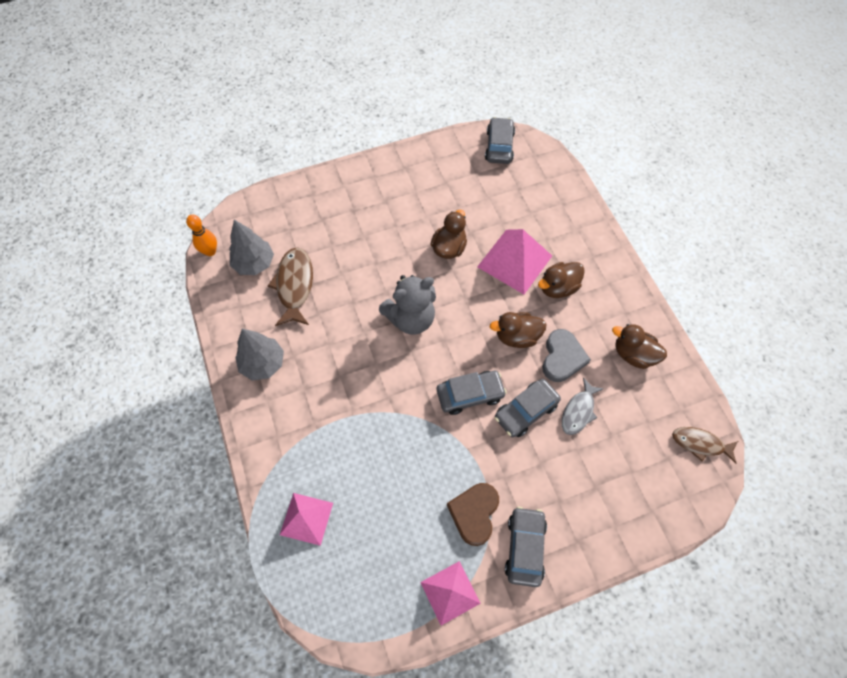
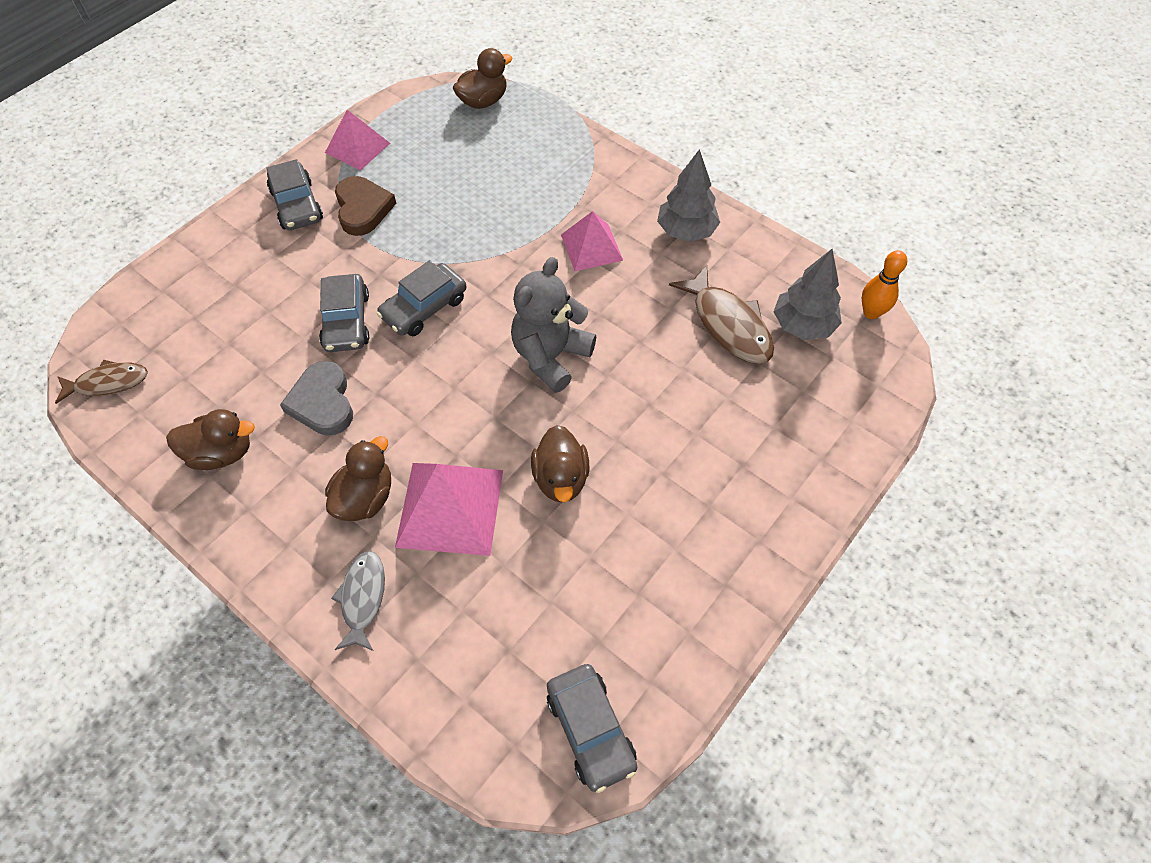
camera: 150 degrees right, 5 degrees down
pink pyramid [280,493,333,546] -> pink pyramid moved to [561,211,623,271]
brown duck [490,312,547,348] -> brown duck moved to [453,48,513,109]
grey car [495,379,561,437] -> grey car turned 150 degrees clockwise [319,274,369,352]
grey fish [562,378,604,435] -> grey fish moved to [331,551,385,651]

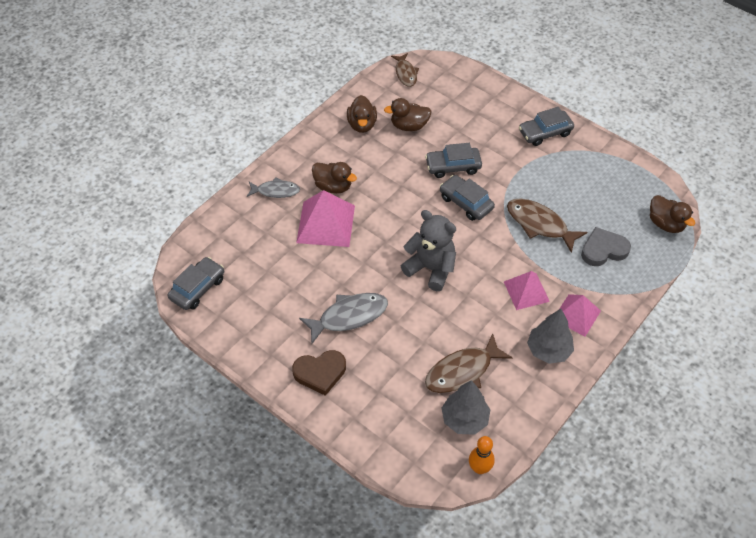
camera: 90 degrees right, 5 degrees down
grey heart [280,361,353,436] -> grey heart moved to [581,227,631,266]
pink pyramid [325,110,390,171] -> pink pyramid moved to [560,294,601,336]
brown heart [335,176,396,236] -> brown heart moved to [292,350,346,396]
brown duck [531,425,590,502] -> brown duck moved to [384,98,432,131]
grey car [547,664,637,793] -> grey car turned 150 degrees clockwise [167,257,224,310]
none -> grey fish [299,293,388,344]
none -> brown fish [507,198,587,253]

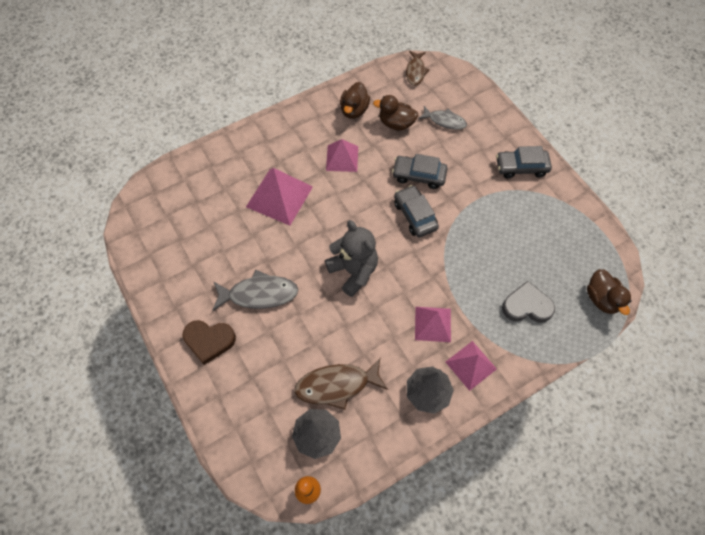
camera: 20 degrees right, 10 degrees up
grey car [167,257,224,310] -> none
grey fish [247,177,300,198] -> grey fish moved to [418,106,467,130]
brown duck [312,162,357,194] -> none
brown fish [507,198,587,253] -> none
none -> pink pyramid [326,139,358,172]

